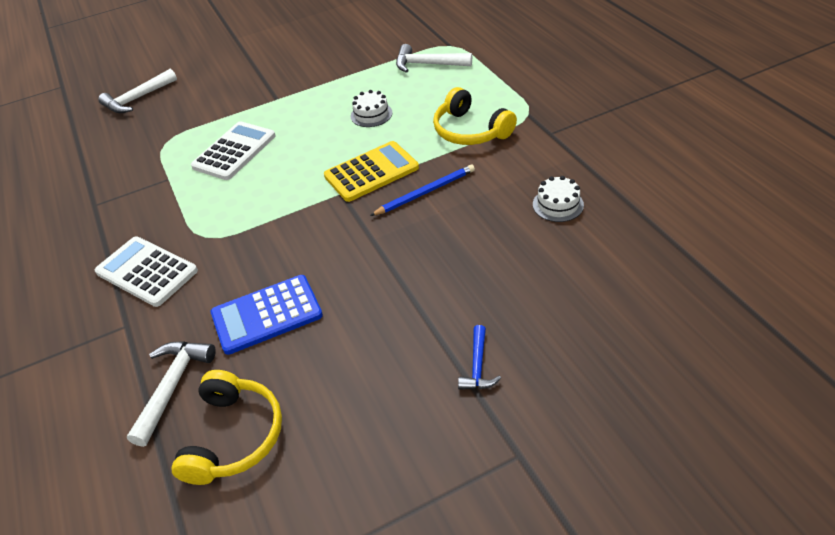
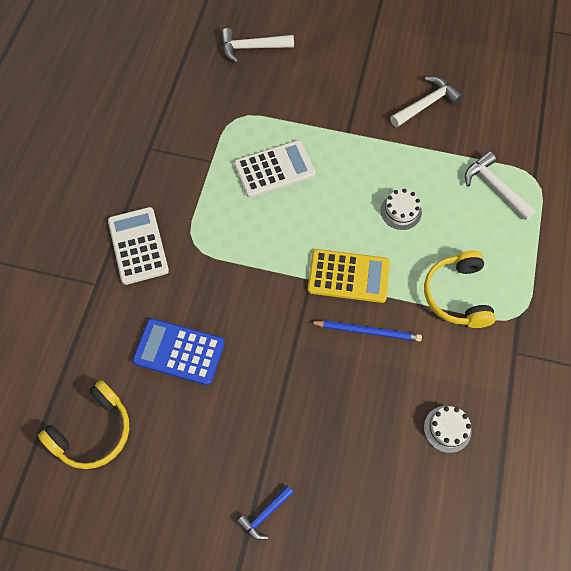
camera: 35 degrees right, 20 degrees up
white hammer [127,341,216,447] -> white hammer moved to [390,77,463,127]

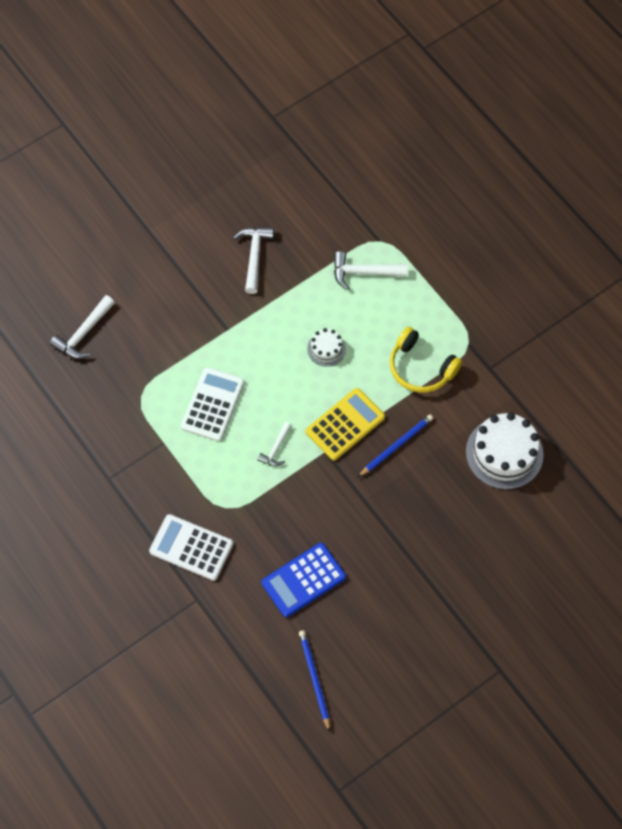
camera: 50 degrees left, 0 degrees up
yellow headphones [38,380,129,469] -> blue pencil [299,630,330,732]
blue hammer [237,485,294,540] -> none
white cake [424,406,472,453] -> white cake [466,412,544,490], size x1.95
none -> white hammer [257,422,292,466]

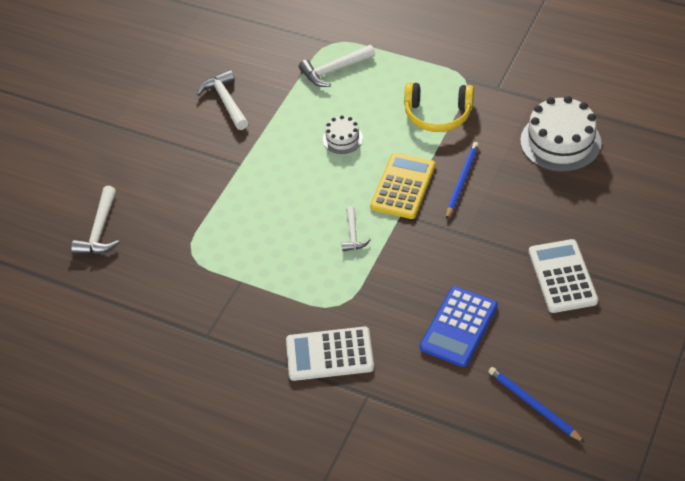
camera: 25 degrees left, 15 degrees down
white calculator [181,367,245,442] -> white calculator moved to [529,239,598,313]

